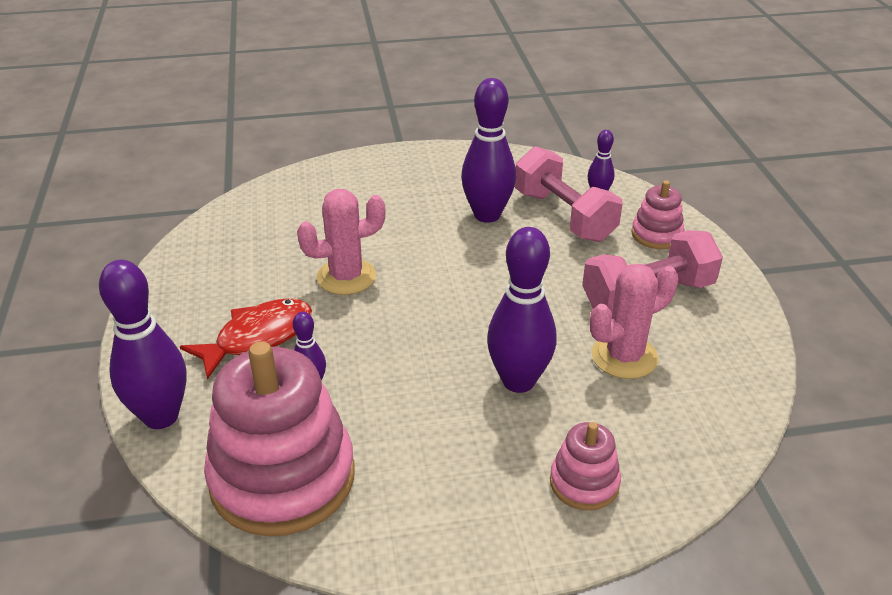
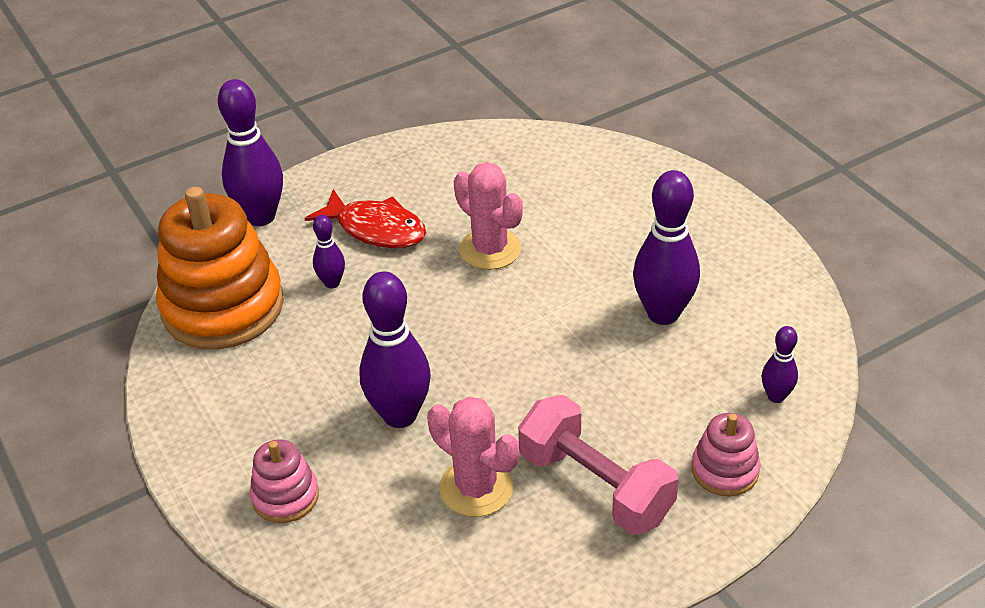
camera: 70 degrees right, 5 degrees up
pink stacking toy [204,341,354,536] -> orange stacking toy [156,187,284,349]
pink dumbbell [515,146,622,242] -> none

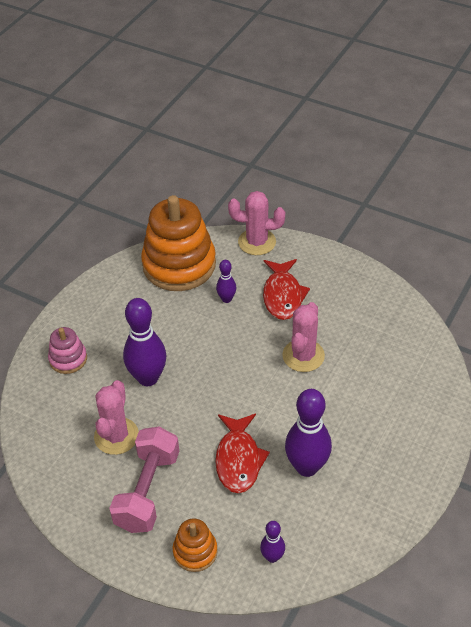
camera: 60 degrees right, 5 degrees up
purple bowling pin [218,79,283,226] -> pink cactus [228,191,285,255]
pink stacking toy [692,413,761,496] -> orange stacking toy [173,518,218,572]
none -> red fish [215,414,270,493]

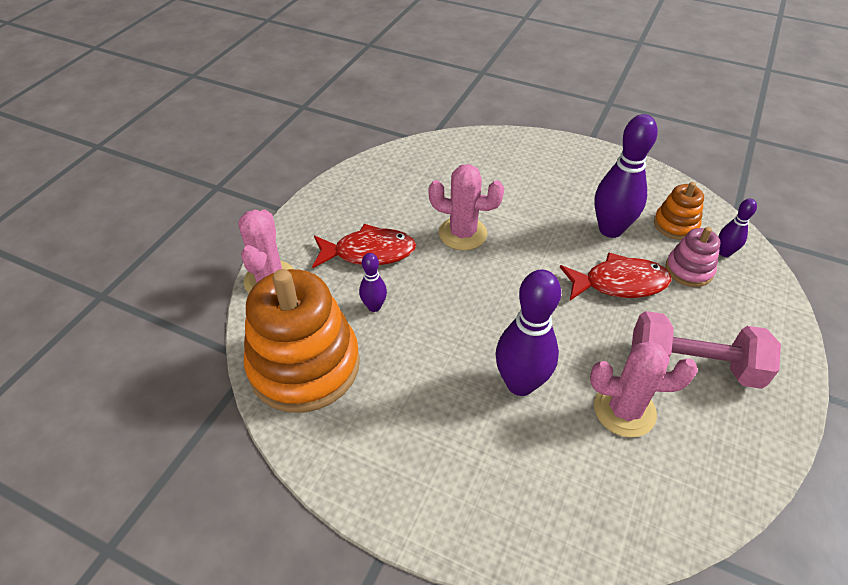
camera: 95 degrees left, 0 degrees up
pink stacking toy [48,327,87,374] -> pink stacking toy moved to [666,227,721,287]
orange stacking toy [173,518,218,572] -> orange stacking toy moved to [654,182,704,240]

